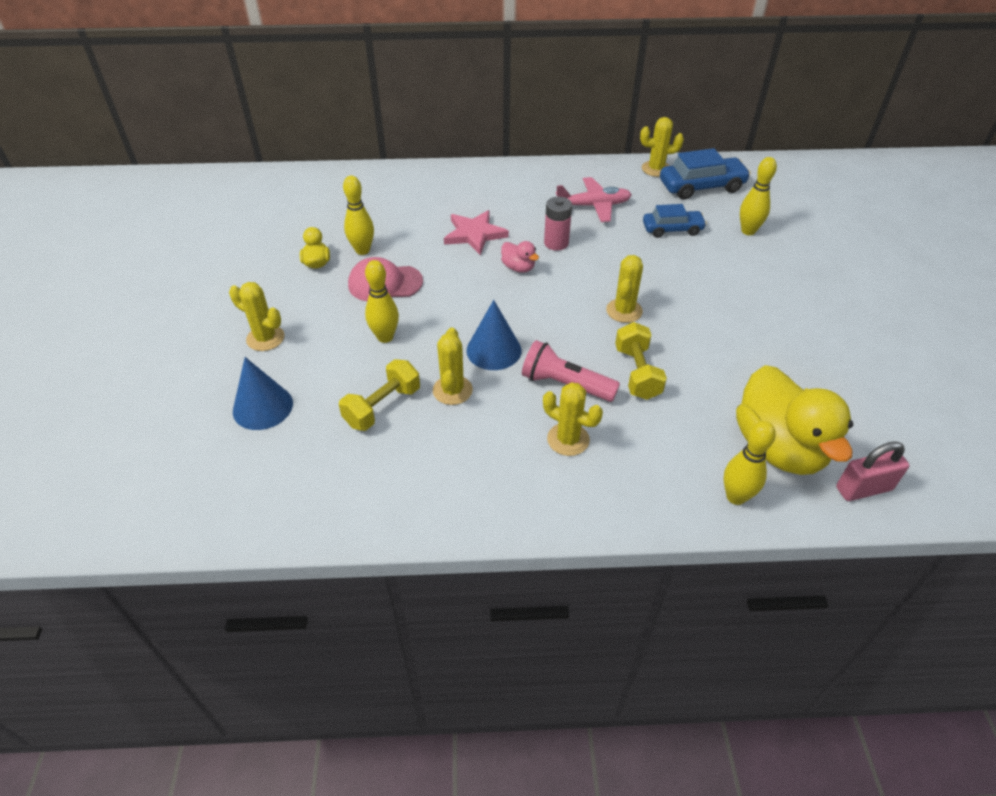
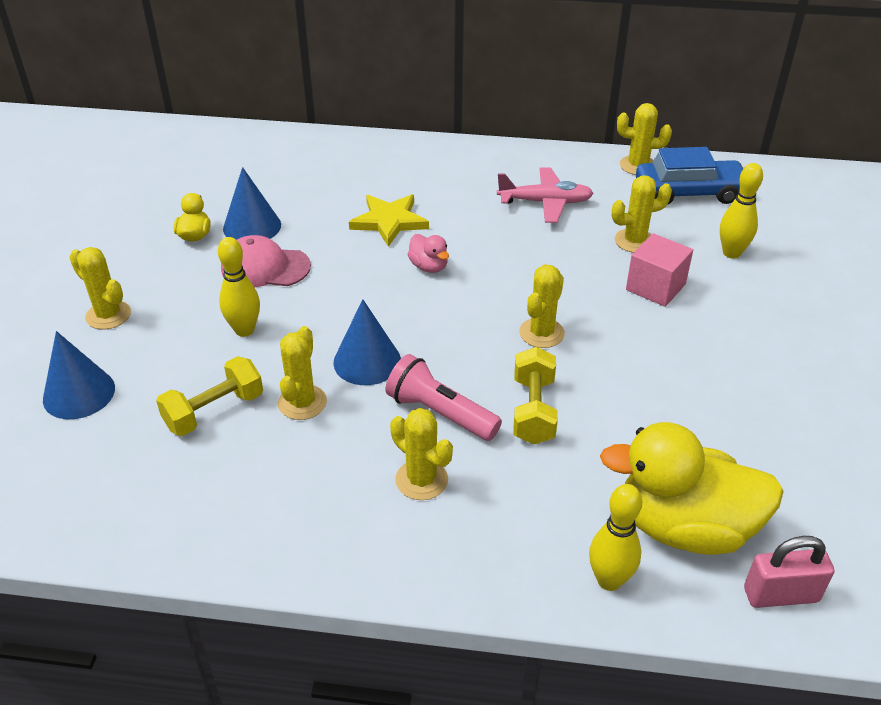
camera: 10 degrees right, 5 degrees down
yellow bowling pin [343,175,374,255] -> blue cone [223,167,281,240]
pink star [444,210,509,255] -> yellow star [349,195,429,247]
pink battery [544,197,572,251] -> none
blue car [643,204,707,238] -> yellow cactus [612,175,672,253]
yellow duck [736,365,853,475] -> yellow duck turned 105 degrees clockwise [600,422,784,555]
none -> pink cube [626,233,693,307]

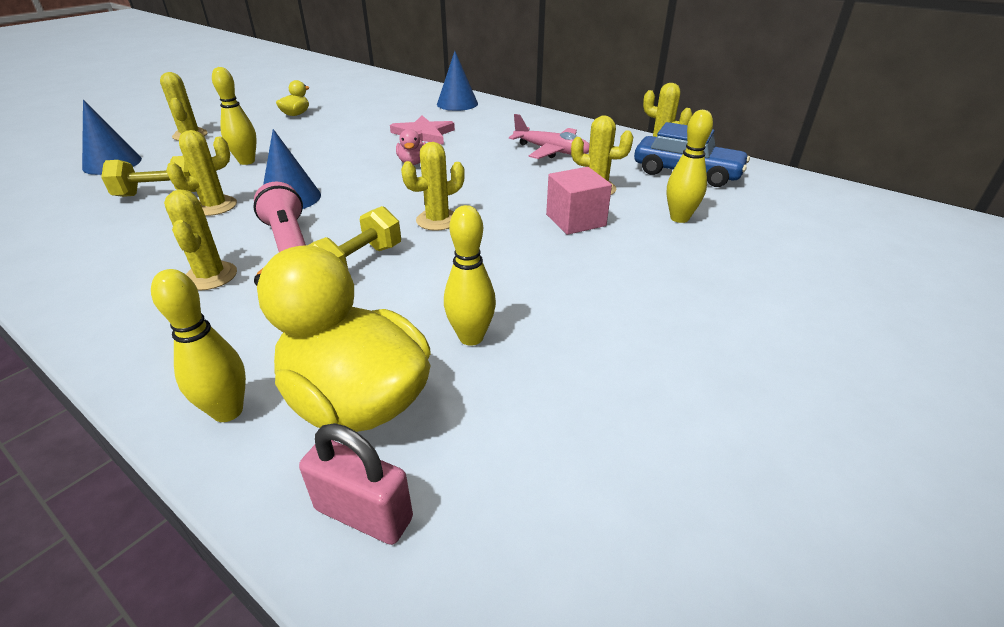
camera: 30 degrees right, 5 degrees down
pink cap [221,235,311,288] -> none
blue cone [223,167,281,240] -> blue cone moved to [437,51,478,111]
yellow star [349,195,429,247] -> pink star [390,115,455,145]
none -> yellow bowling pin [444,205,496,346]

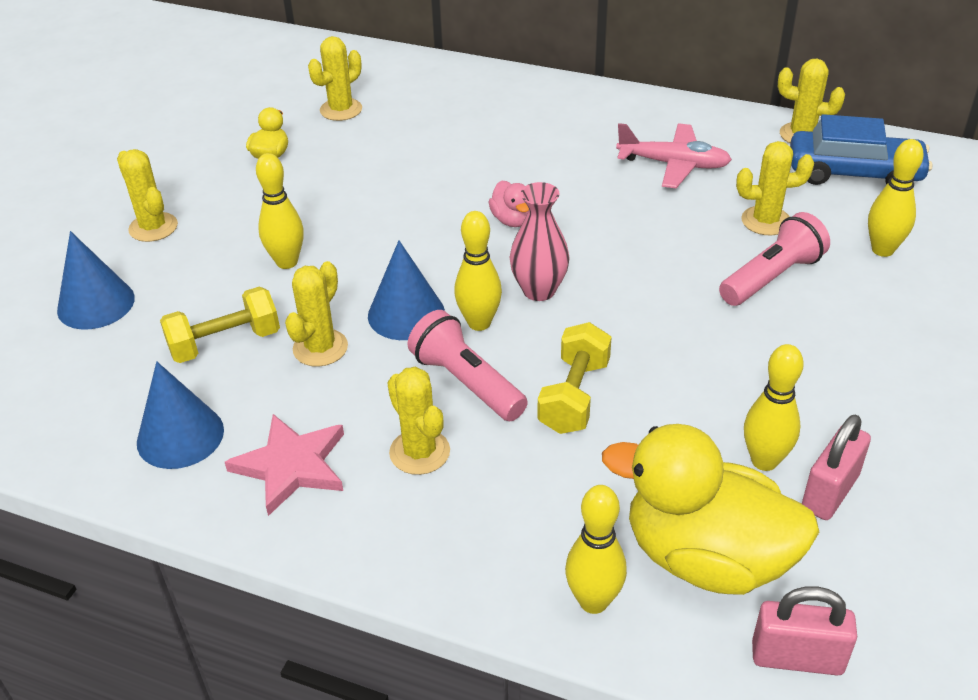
camera: 15 degrees left, 5 degrees up
pink star [390,115,455,145] -> pink star moved to [225,414,344,516]
yellow cactus [401,142,465,231] -> yellow cactus moved to [308,36,362,121]
blue cone [437,51,478,111] -> blue cone moved to [137,361,224,469]
pink cube [546,167,612,235] -> pink flashlight [719,212,830,306]
none -> yellow bowling pin [454,211,502,331]
none -> pink vase [509,182,570,301]
none -> pink padlock [802,415,871,520]

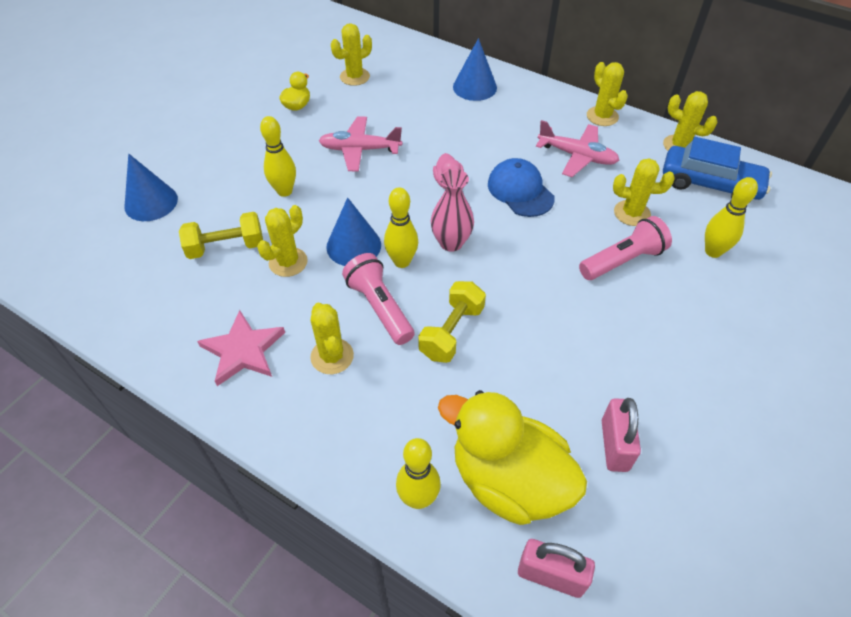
camera: 10 degrees right, 10 degrees up
yellow cactus [117,149,178,242] -> yellow cactus moved to [587,62,628,126]
blue cone [137,361,224,469] -> blue cone moved to [453,38,497,101]
yellow bowling pin [744,344,804,471] -> none
pink padlock [802,415,871,520] -> pink padlock turned 45 degrees counterclockwise [602,398,641,472]
none -> pink plane [319,116,402,172]
none -> blue cap [488,158,555,217]

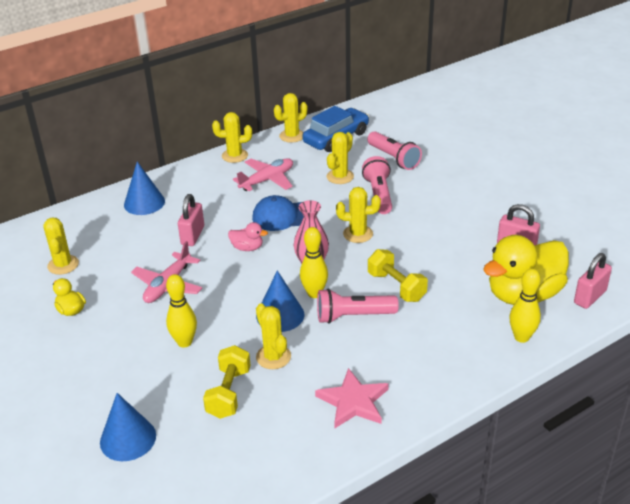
camera: 65 degrees left, 15 degrees down
yellow cactus [310,303,354,374] -> yellow cactus moved to [336,187,381,243]
yellow bowling pin [705,177,758,258] -> pink flashlight [367,131,422,170]
none -> pink padlock [178,194,204,246]

